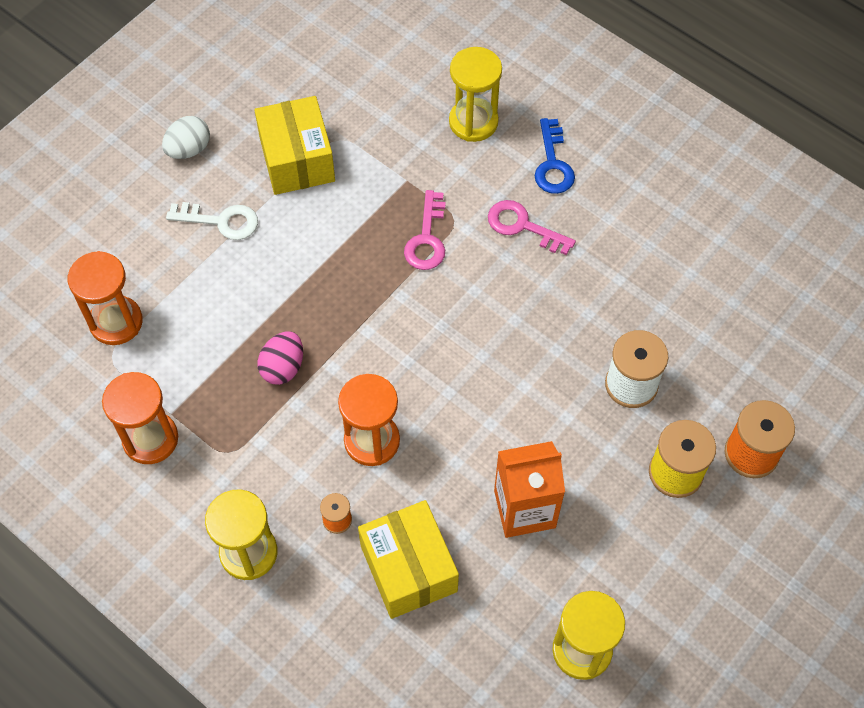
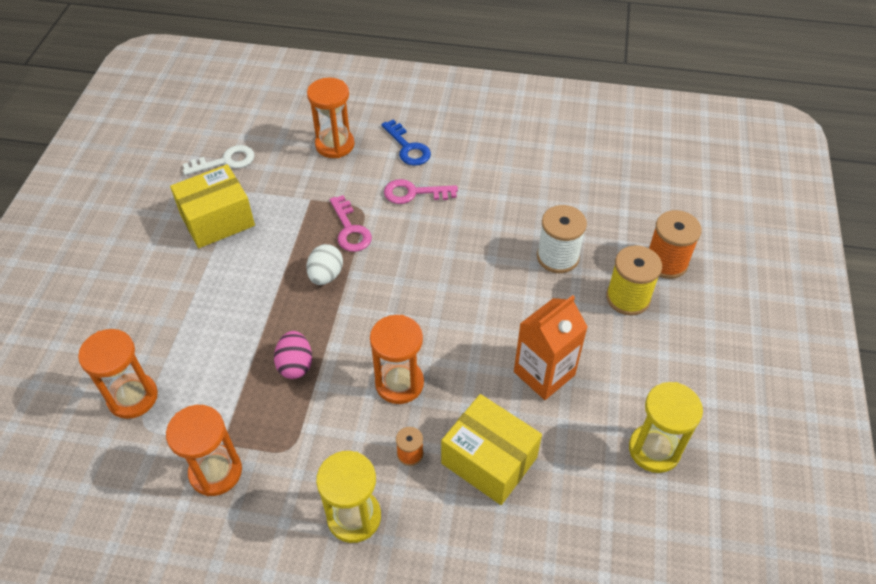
camera: 30 degrees left, 10 degrees down
white egg [162,116,210,159] -> white egg moved to [307,244,343,285]
white key [166,202,258,240] -> white key moved to [183,145,255,175]
yellow box [254,96,335,195] -> yellow box turned 75 degrees counterclockwise [170,164,255,248]
yellow hourglass [449,47,502,142] -> orange hourglass [307,78,355,158]

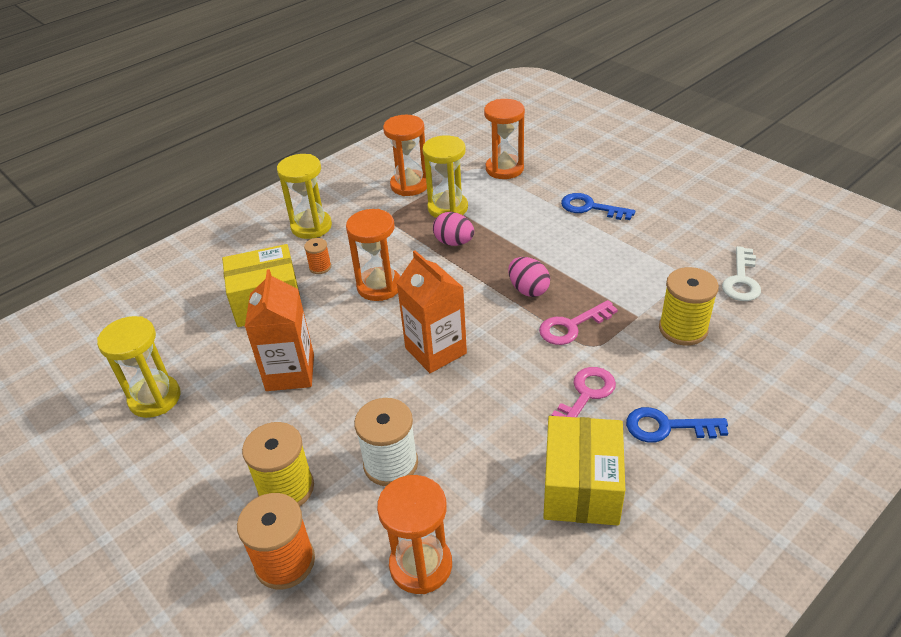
camera: 130 degrees right, 10 degrees down
yellow box [170,164,255,248] -> yellow box moved to [543,416,625,525]
orange hourglass [307,78,355,158] -> orange hourglass moved to [377,475,452,594]
white egg [307,244,343,285] -> pink egg [508,257,550,297]
pink key [330,195,372,252] -> pink key turned 45 degrees counterclockwise [539,300,618,345]
none -> orange carton [396,250,467,373]
none -> yellow hourglass [422,135,468,218]
none -> blue key [561,193,635,220]
none -> yellow spool [659,267,719,346]

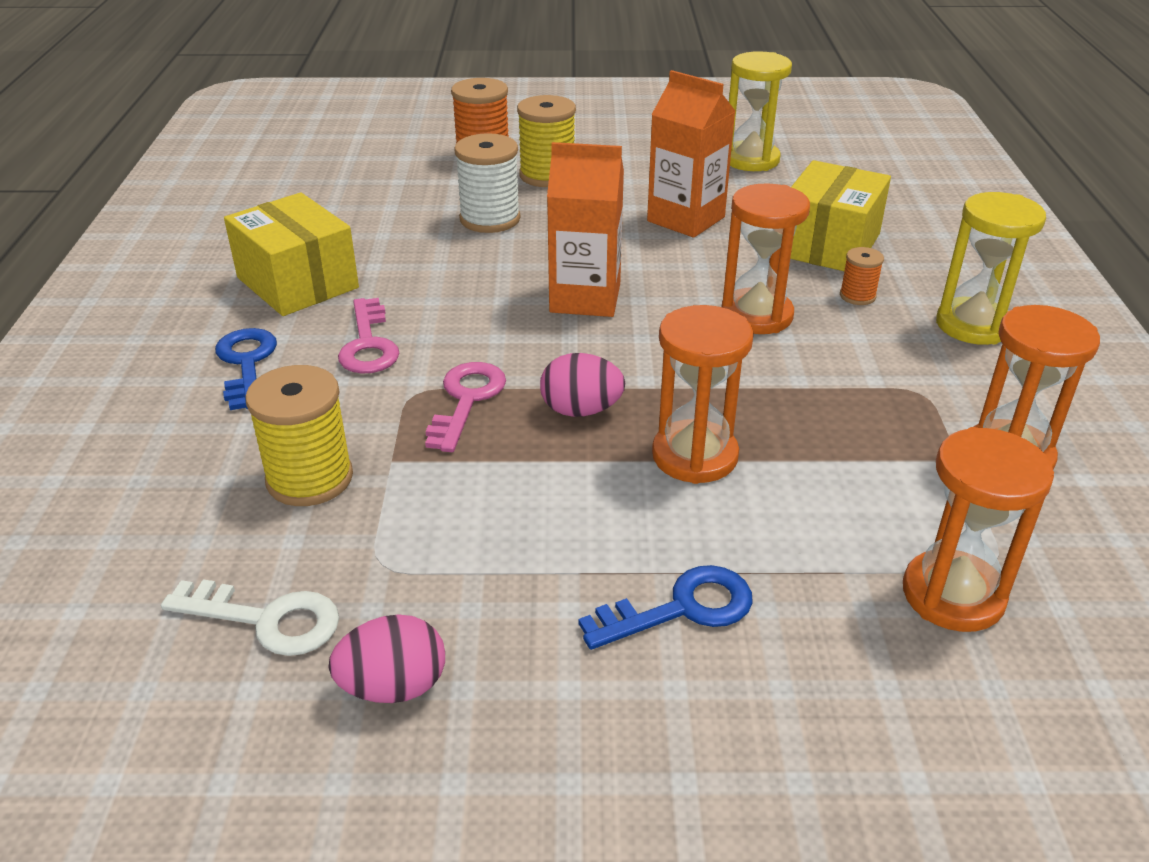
camera: 130 degrees right, 5 degrees down
orange hourglass [377,475,452,594] -> orange hourglass moved to [652,305,754,484]
yellow hourglass [422,135,468,218] -> none
pink egg [433,212,474,246] -> pink egg moved to [328,614,445,703]
blue key [626,407,728,443] -> blue key turned 60 degrees counterclockwise [215,328,277,410]
white key [722,246,761,301] -> white key turned 135 degrees clockwise [161,579,339,656]

